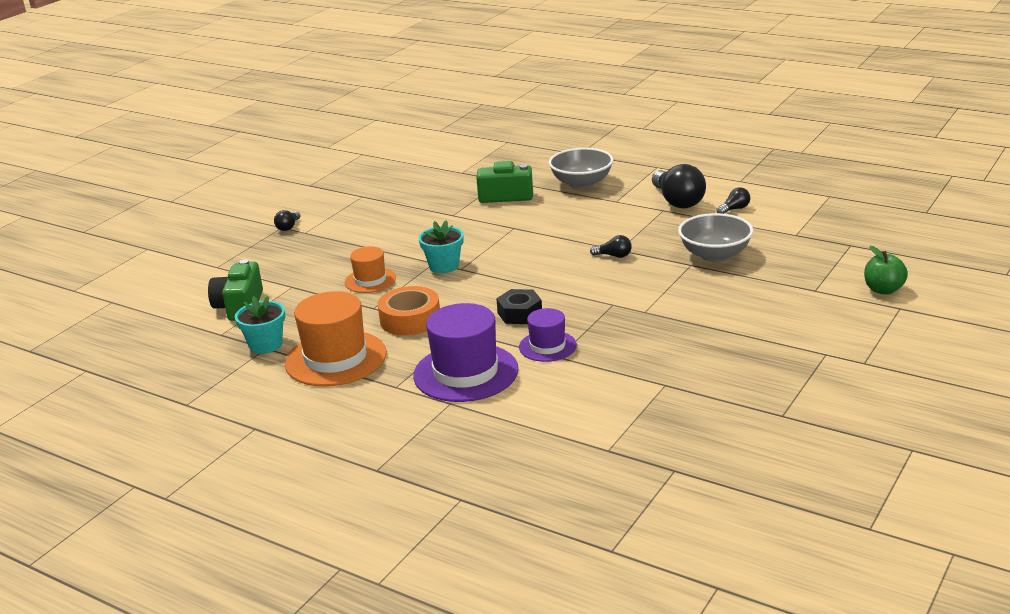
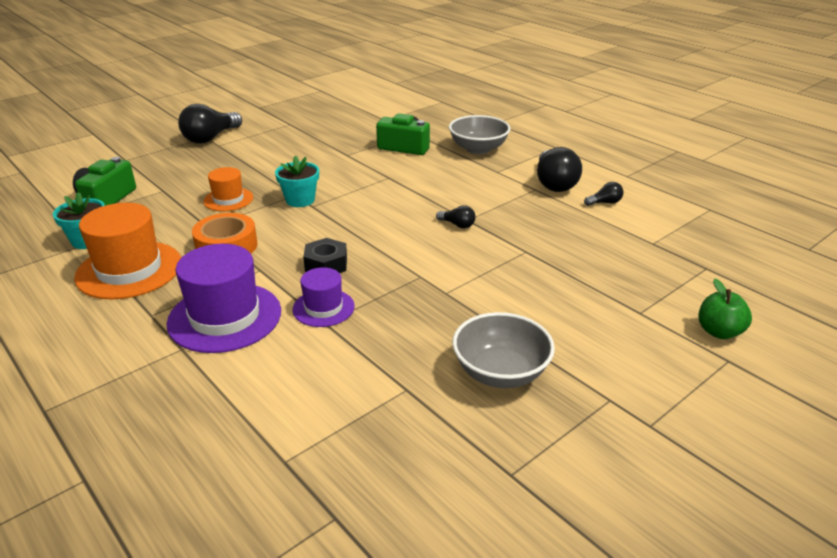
camera: 15 degrees right, 5 degrees up
black light bulb [274,210,301,231] -> black light bulb [178,104,242,144], size x2.09
grey bowl [678,213,753,262] -> grey bowl moved to [452,312,555,388]

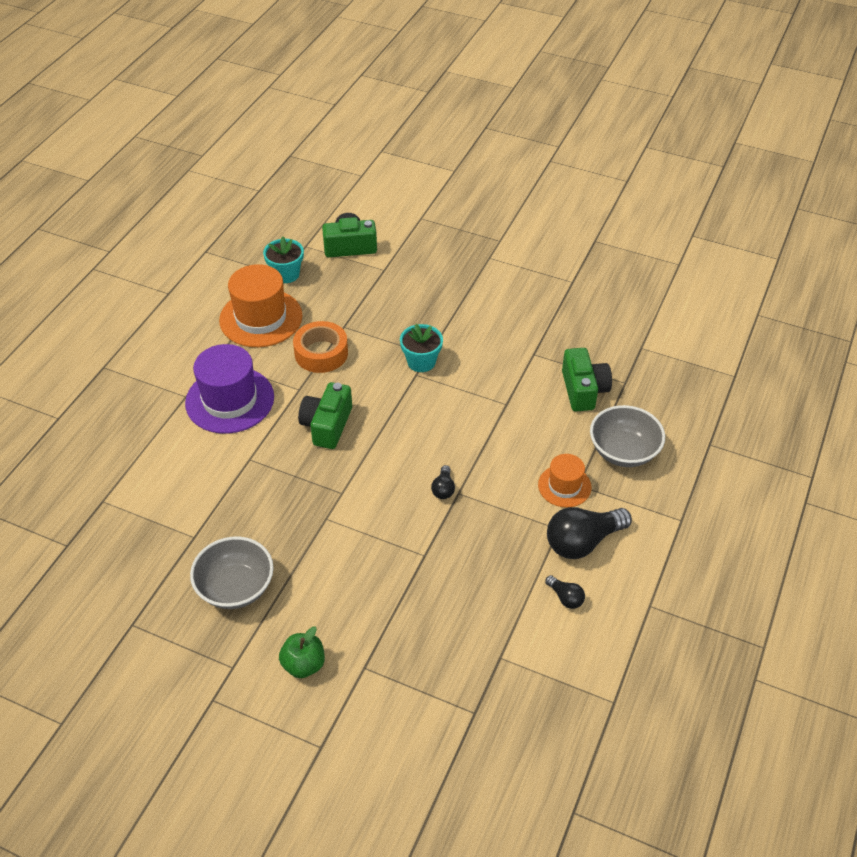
camera: 65 degrees right, 15 degrees up
black light bulb [178,104,242,144] -> none
orange hat [203,167,253,211] -> orange hat moved to [538,454,592,508]
purple hat [292,267,355,327] -> none
black nut [303,238,347,273] -> green camera [298,382,352,449]
green apple [698,279,752,339] -> green apple moved to [279,627,325,678]

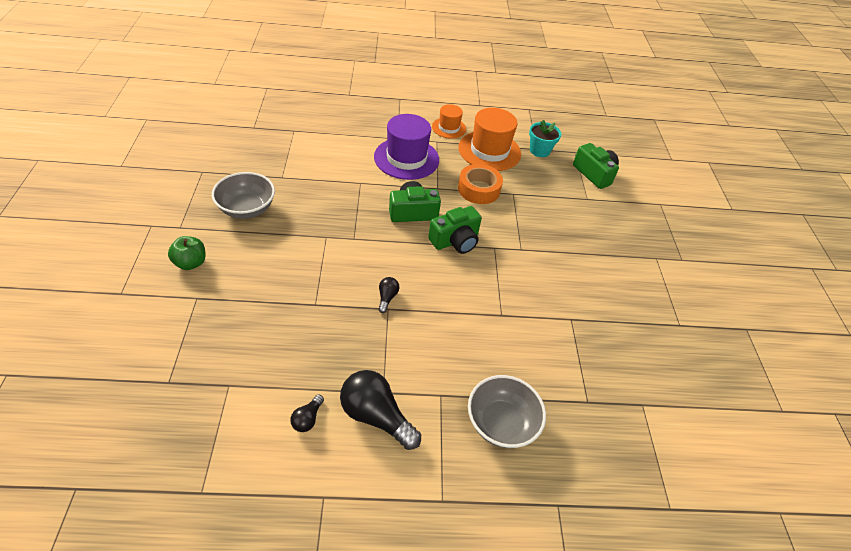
camera: 60 degrees right, 0 degrees up
turquoise flower pot [400,324,443,372] -> none
black light bulb [431,465,455,499] -> black light bulb turned 120 degrees clockwise [378,277,399,313]
orange hat [538,454,592,508] -> orange hat moved to [432,104,466,139]
green camera [562,348,612,411] -> green camera moved to [428,206,482,254]

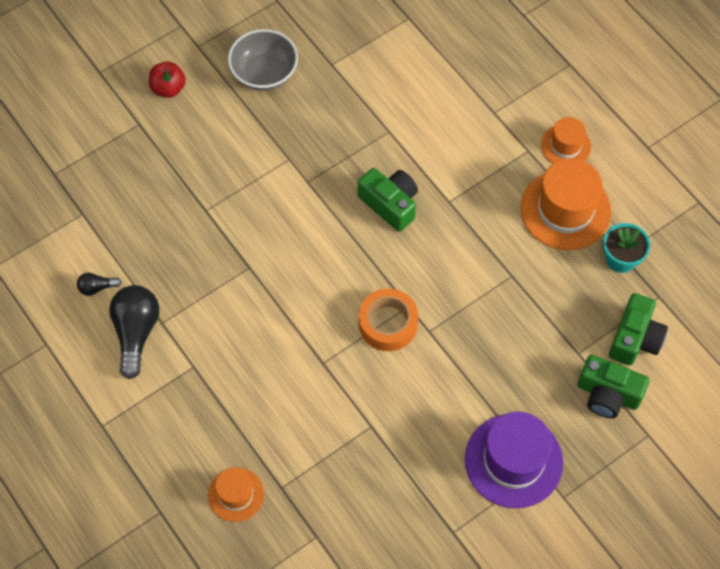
camera: 60 degrees right, 15 degrees up
green apple [168,236,206,270] -> red apple [149,61,186,98]
purple hat [374,114,439,180] -> purple hat moved to [465,412,563,508]
black light bulb [378,277,399,313] -> none
green camera [428,206,482,254] -> green camera moved to [577,355,649,418]
orange tape [458,164,503,204] -> orange tape moved to [359,288,418,351]
grey bowl [468,375,546,448] -> none
none -> orange hat [208,467,264,522]

